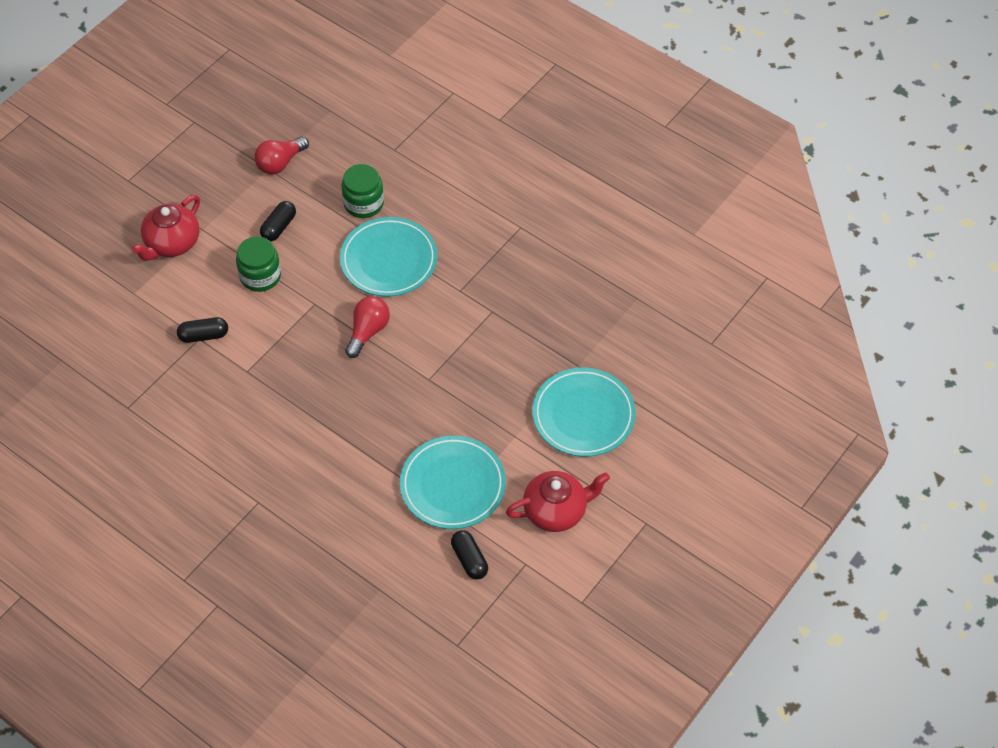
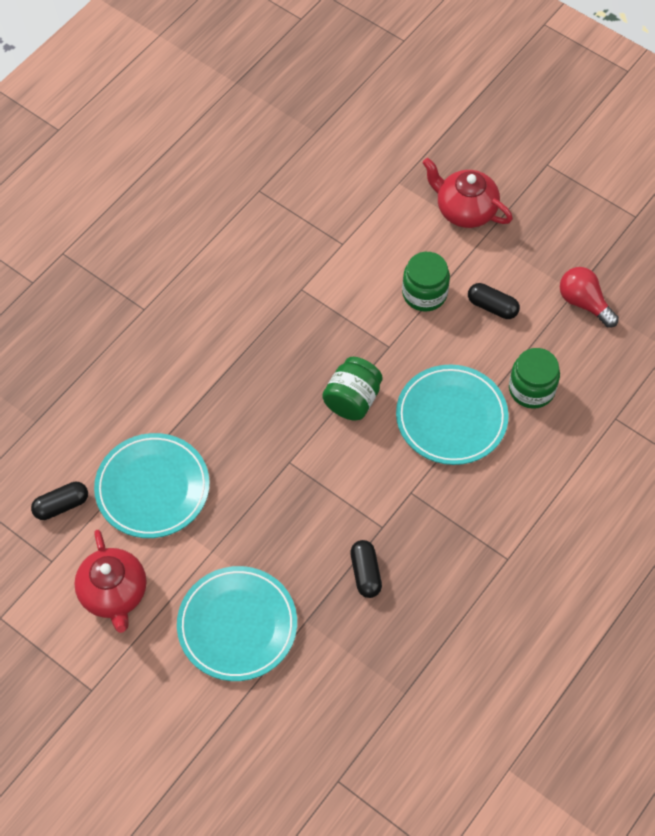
camera: 90 degrees right, 5 degrees up
black capsule [177,317,228,343] -> black capsule moved to [350,540,382,598]
red light bulb [345,296,390,358] -> green jar [322,357,383,421]

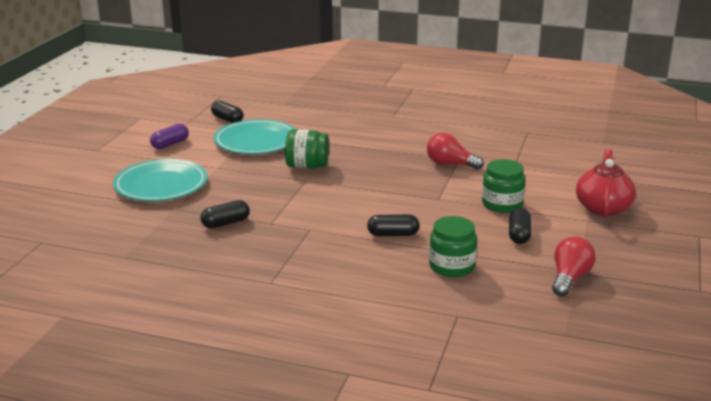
camera: 70 degrees right, 35 degrees down
red teapot [74,530,147,633] -> purple capsule [150,124,189,149]
green jar [322,357,383,421] -> green jar moved to [285,129,329,169]
turquoise plate [396,365,509,465] -> black capsule [367,214,419,236]
none -> red light bulb [427,133,484,170]

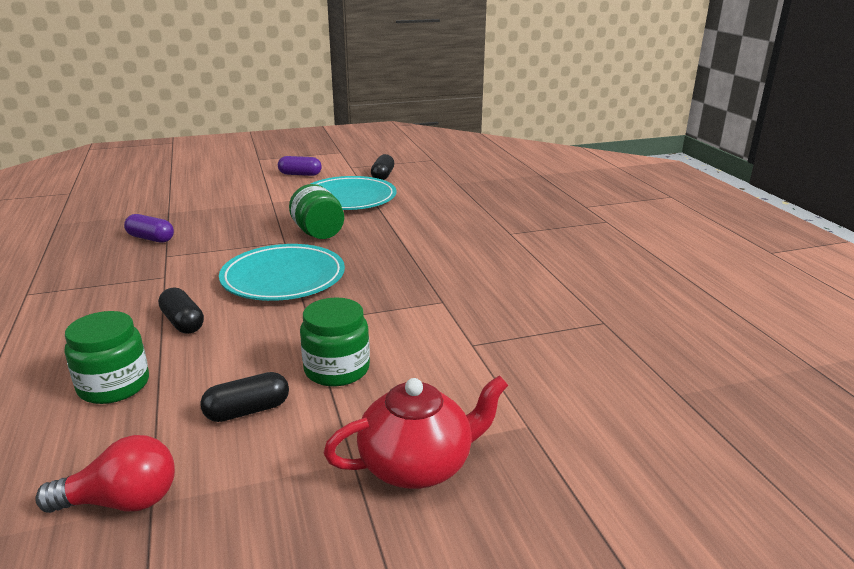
camera: 55 degrees right, 0 degrees up
turquoise plate [113,159,207,201] -> turquoise plate moved to [219,244,345,301]
black capsule [200,200,250,228] -> purple capsule [124,214,174,243]
red light bulb [427,133,484,170] -> none

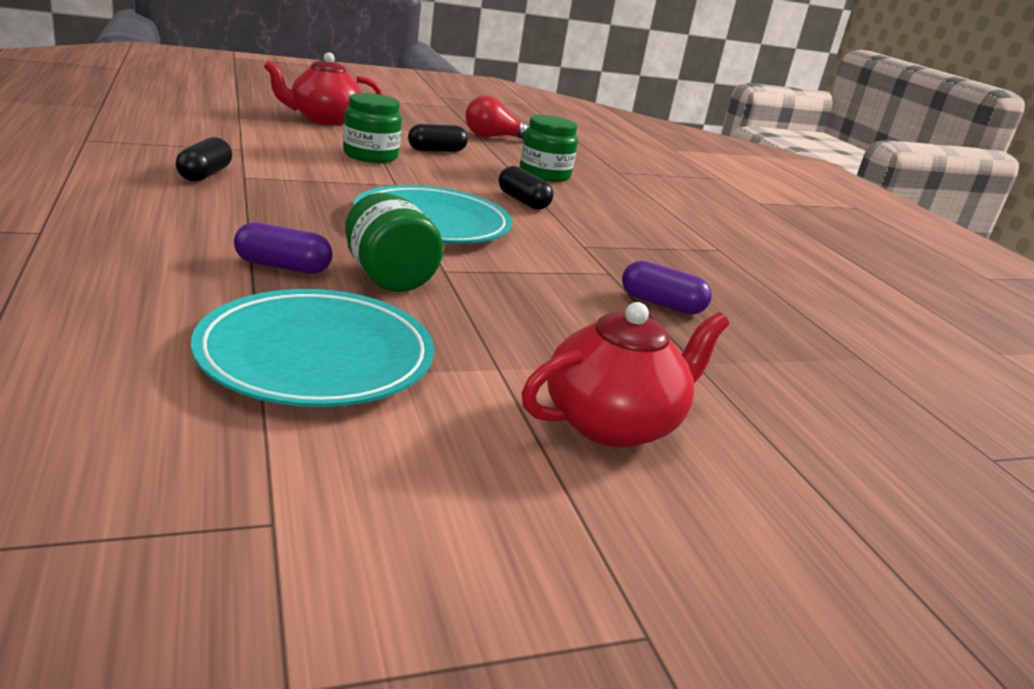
camera: 175 degrees right, 0 degrees up
purple capsule [278,156,322,176] -> purple capsule moved to [234,222,333,274]
black capsule [371,154,394,180] -> black capsule moved to [176,137,232,182]
none -> red teapot [522,302,729,448]

